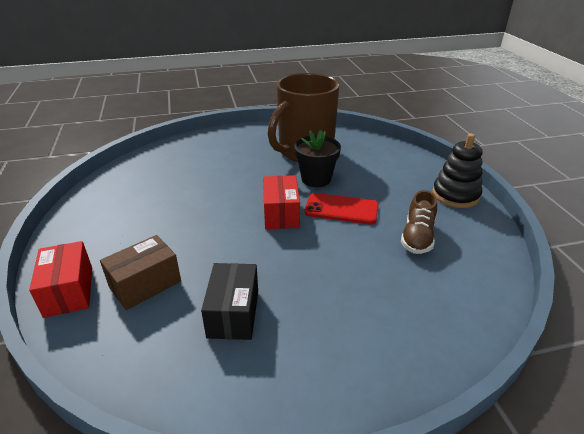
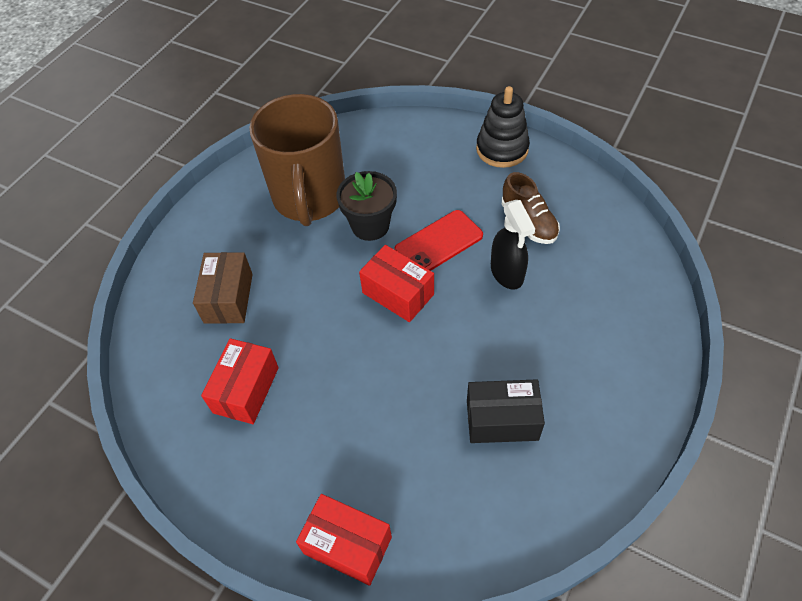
camera: 45 degrees left, 20 degrees up
brown box [100,235,181,310] -> brown box moved to [193,252,253,324]
black box [201,263,258,340] -> black box turned 45 degrees counterclockwise [467,379,545,443]
none -> red box [201,338,279,424]
none -> black spray bottle [491,200,535,290]

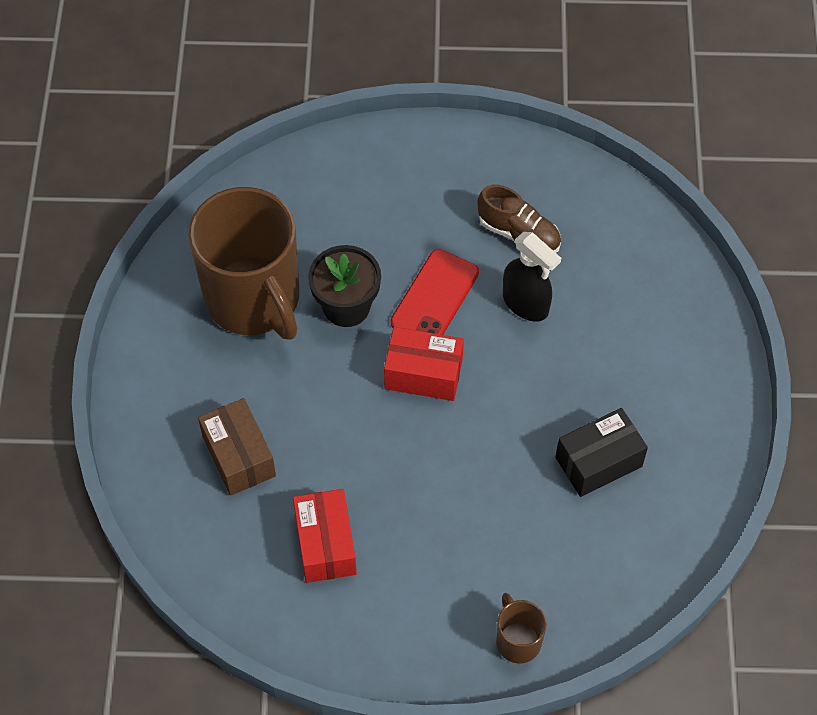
camera: 30 degrees left, 5 degrees up
red box [296,494,392,586] -> brown mug [496,593,547,664]
black stacking toy [476,86,530,168] -> none

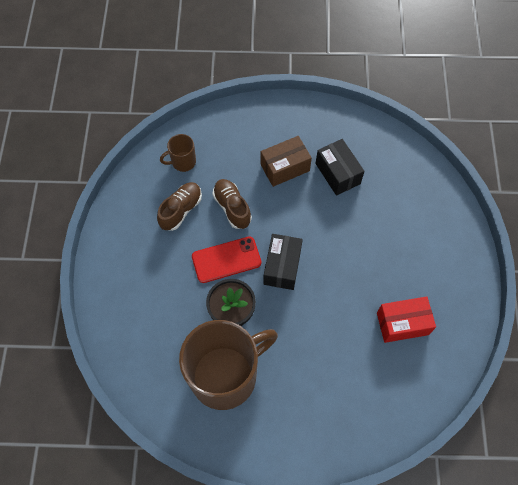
camera: 90 degrees left, 5 degrees up
brown box [198,398,276,496] -> brown box moved to [261,136,312,187]
red box [384,327,464,401] -> black box [263,234,303,290]
red phone [390,249,479,335] -> red phone turned 45 degrees counterclockwise [192,236,262,283]
brown mug [496,593,547,664] -> brown mug moved to [160,134,196,172]
black spray bottle [503,232,561,322] -> brown shoe [212,179,252,229]

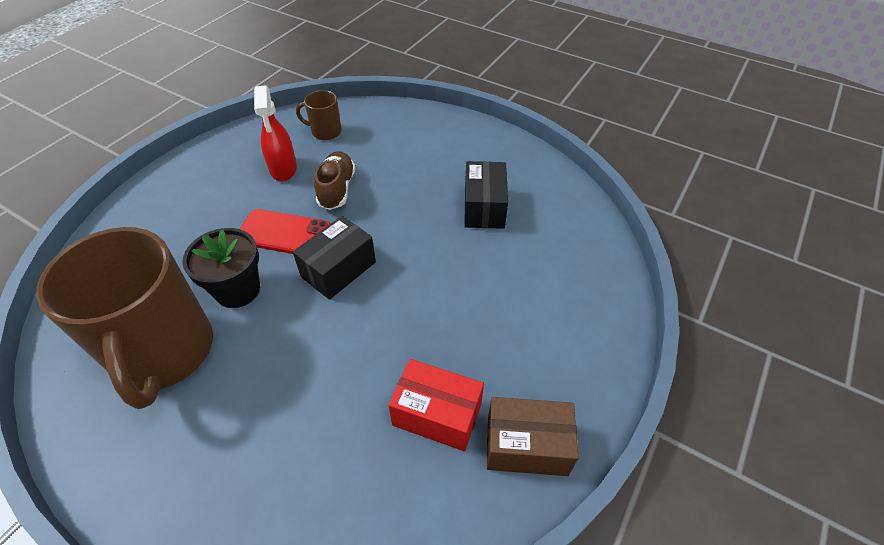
camera: 30 degrees right, 15 degrees down
brown shoe [157,182,202,231] -> red spray bottle [254,85,297,181]
brown mug [179,320,278,410] -> brown mug turned 75 degrees clockwise [36,227,213,409]
brown box [261,136,312,187] -> brown box moved to [487,397,579,476]

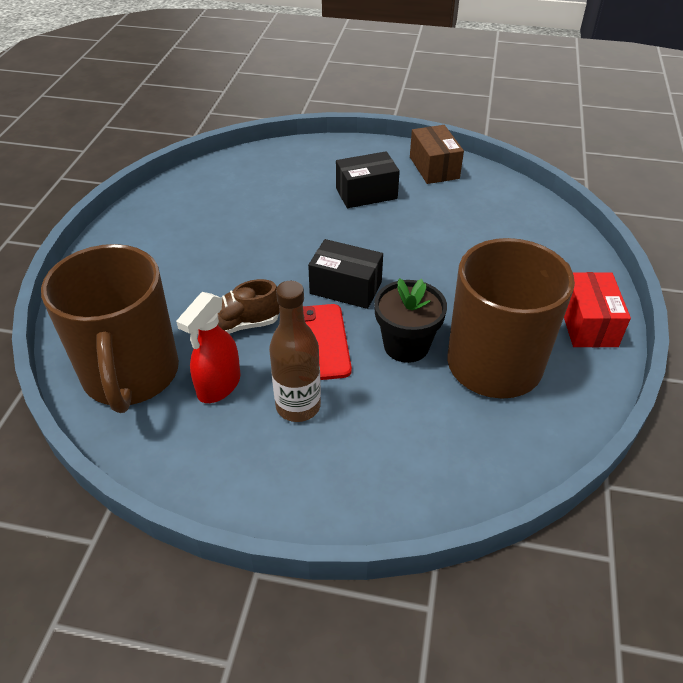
camera: 110 degrees left, 5 degrees down
red spray bottle [254,85,297,181] -> red spray bottle turned 150 degrees clockwise [176,292,240,403]
brown mug [296,90,342,140] -> brown mug [41,244,179,413], size x2.35
red box [389,359,484,451] -> red box moved to [564,272,631,348]
black box [464,161,508,229] -> black box moved to [336,151,400,208]
none -> brown bottle [269,281,321,422]

